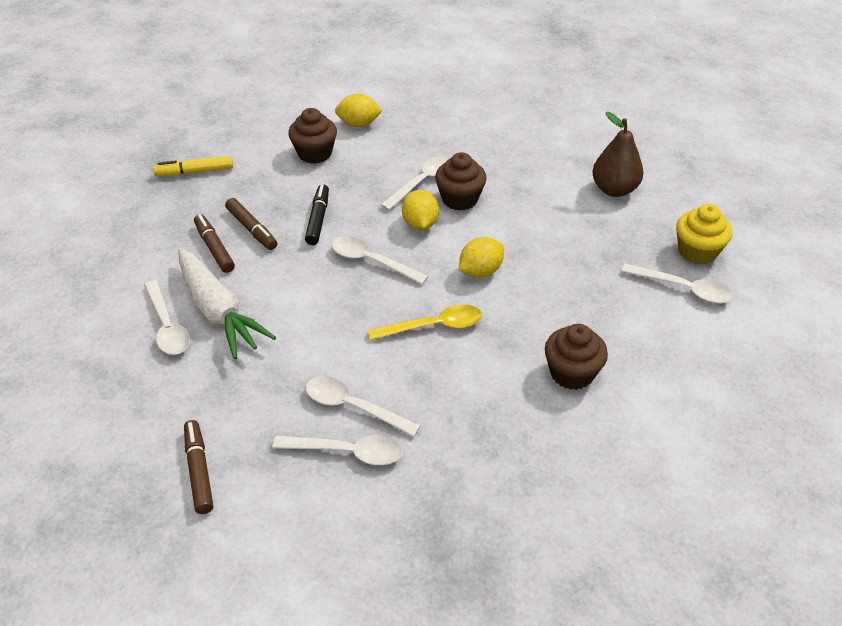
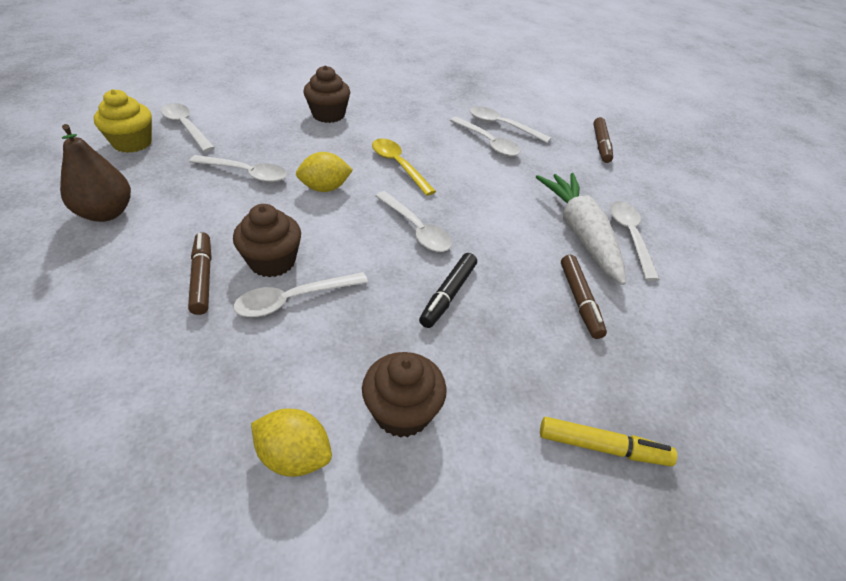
camera: 160 degrees left, 0 degrees up
brown marker [225,198,277,250] -> brown marker moved to [188,232,212,315]
yellow spoon [368,304,482,340] -> yellow spoon turned 45 degrees clockwise [372,138,436,196]
yellow lemon [402,190,439,230] -> none
none -> white spoon [189,155,287,183]

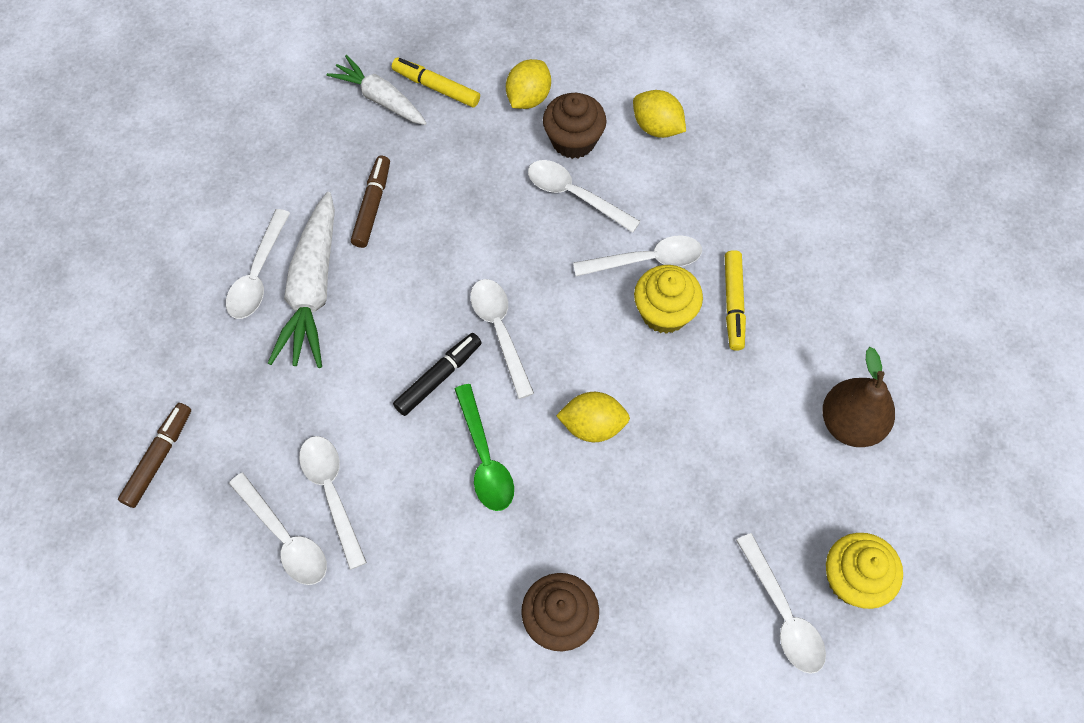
camera: 160 degrees left, 20 degrees up
brown marker [188,232,212,315] -> yellow marker [725,250,746,351]
white spoon [189,155,287,183] -> white spoon moved to [528,160,641,233]
brown cupcake [233,204,301,277] -> yellow cupcake [634,265,703,334]
yellow spoon [372,138,436,196] -> green spoon [455,384,514,511]
black marker [419,253,477,328] -> black marker moved to [393,333,482,416]
none -> white carrot [326,55,427,125]
none -> yellow lemon [506,59,551,109]

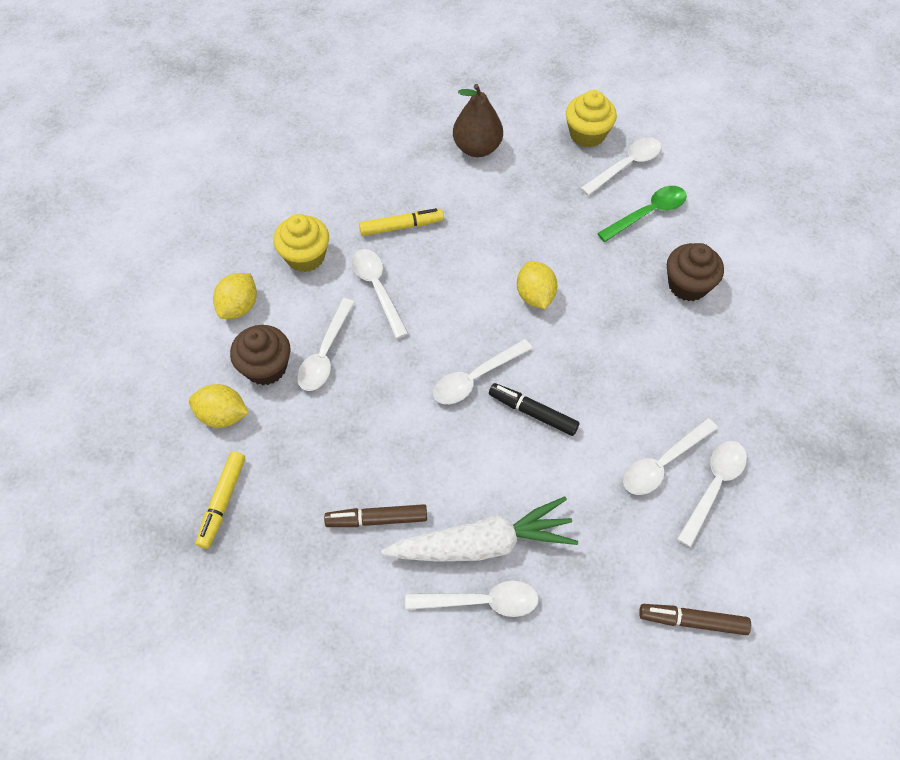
camera: 105 degrees left, 5 degrees down
white carrot [326,55,427,125] -> none
green spoon [455,384,514,511] -> green spoon moved to [597,186,687,242]
yellow cupcake [634,265,703,334] -> yellow cupcake moved to [273,214,329,272]

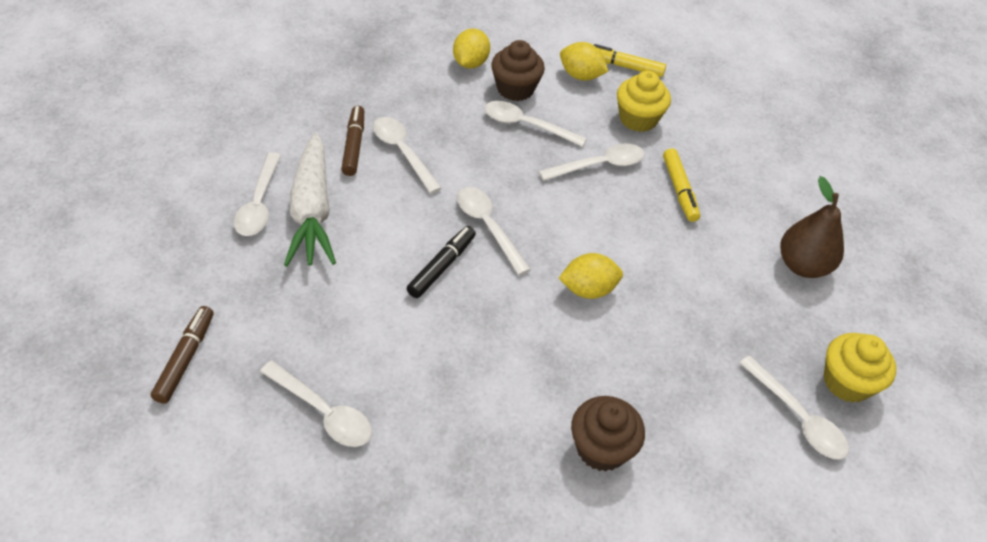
camera: 90 degrees right, 10 degrees down
yellow marker [196,451,245,549] -> yellow marker moved to [594,44,666,77]
green spoon [597,186,687,242] -> none
white spoon [623,418,718,495] -> white spoon moved to [373,117,442,193]

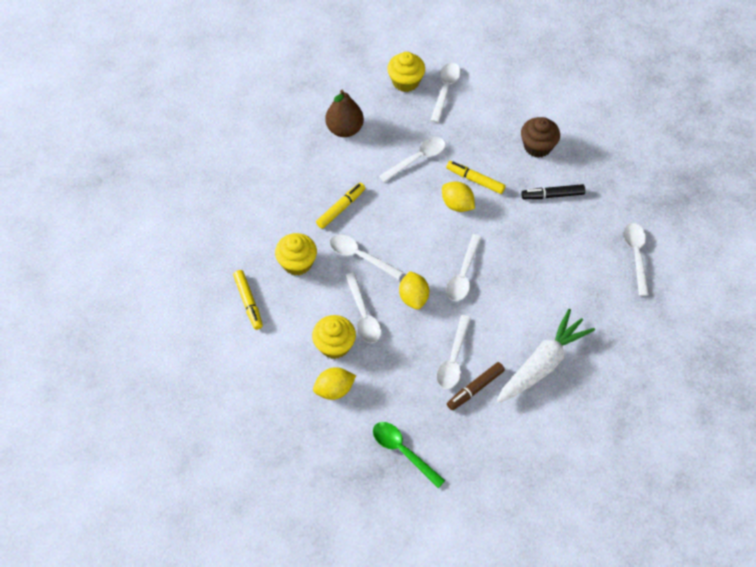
camera: 125 degrees left, 10 degrees up
brown marker [151,306,214,404] -> none
white spoon [234,152,281,236] -> white spoon moved to [379,137,446,183]
black marker [406,226,476,298] -> black marker moved to [521,184,585,199]
brown cupcake [491,40,545,101] -> yellow cupcake [312,315,356,359]
yellow lemon [560,42,608,81] -> yellow lemon moved to [399,271,429,310]
none -> green spoon [373,422,445,488]
none -> yellow marker [446,161,506,194]

